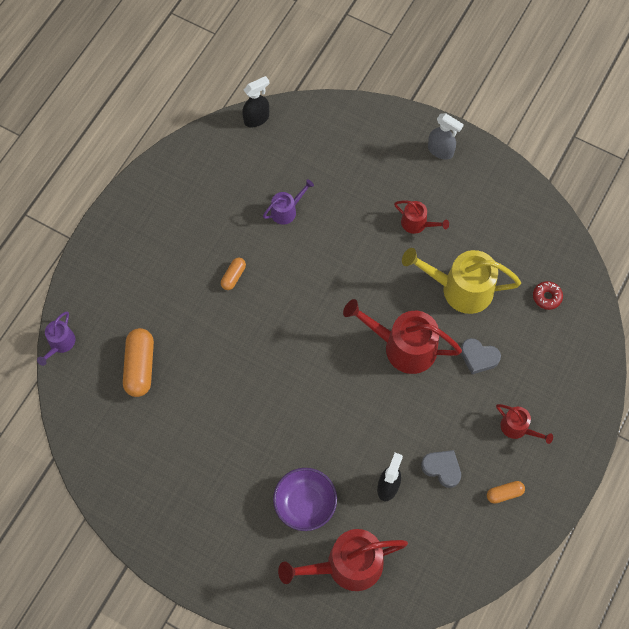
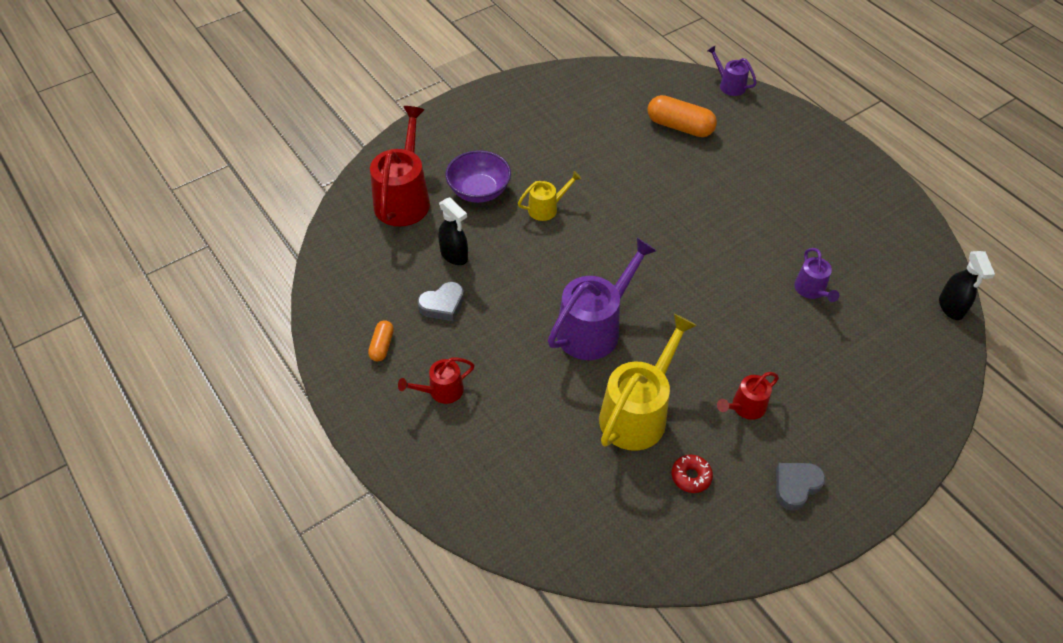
camera: 115 degrees right, 15 degrees down
orange capsule [221,258,246,290] -> none
red watering can [343,299,462,374] -> purple watering can [548,238,657,360]
grey spray bottle [428,113,464,159] -> none
grey heart [461,338,501,374] -> grey heart moved to [776,463,825,511]
red donut [533,281,563,310] -> red donut moved to [671,455,713,493]
none -> yellow watering can [518,171,581,221]

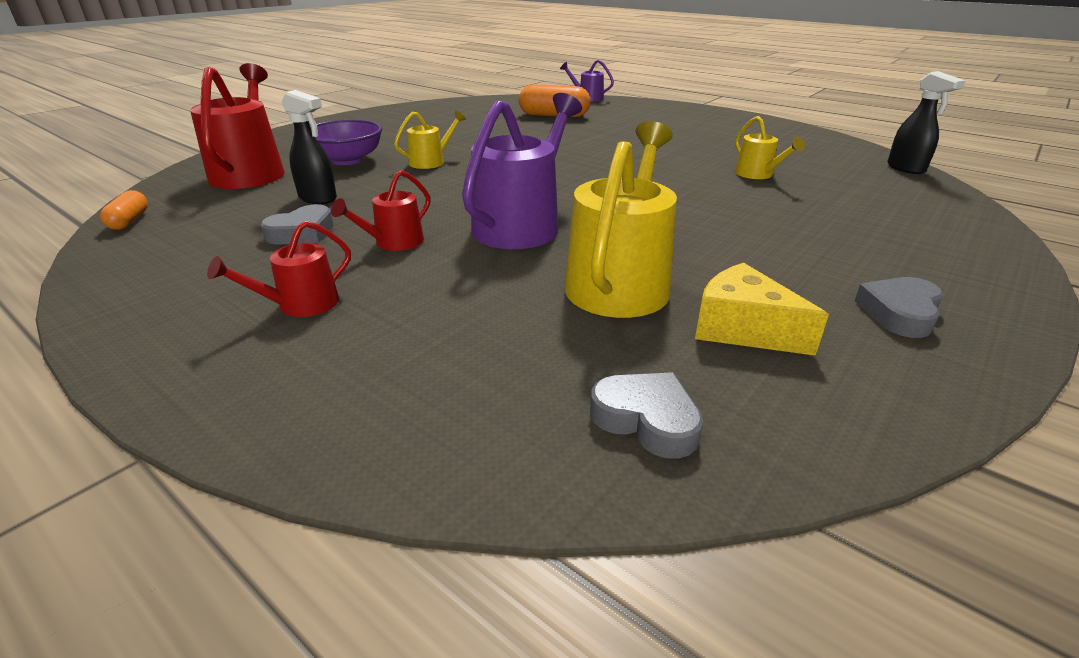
camera: 15 degrees left, 20 degrees down
orange capsule [368,320,394,361] -> orange capsule moved to [100,190,148,230]
red donut [671,455,713,493] -> yellow cheese [695,263,829,356]
red watering can [717,372,779,420] -> red watering can moved to [331,170,431,251]
purple watering can [794,248,839,302] -> yellow watering can [735,116,805,179]
none -> grey heart [590,372,703,459]

